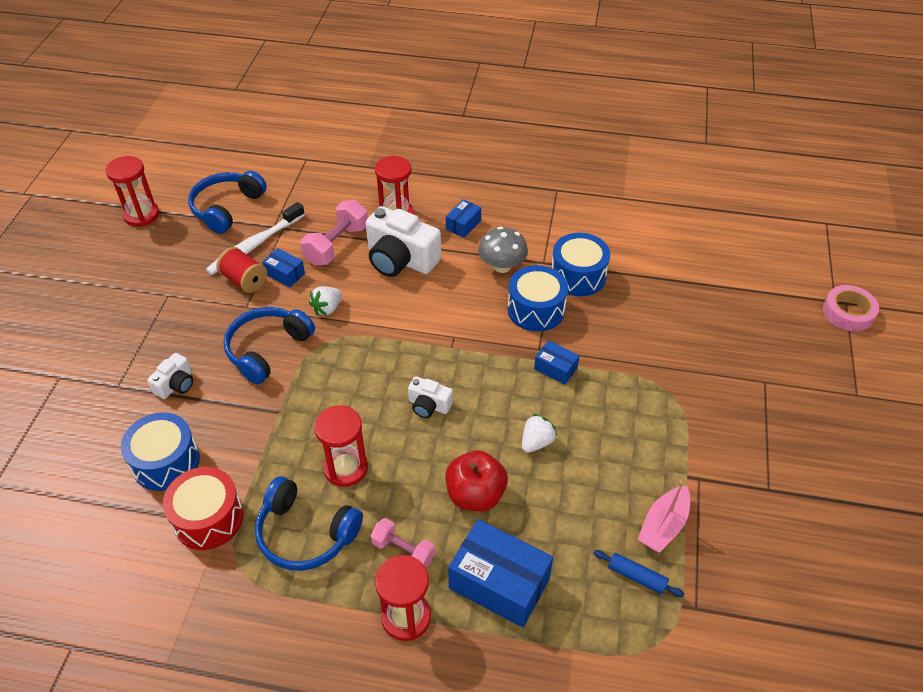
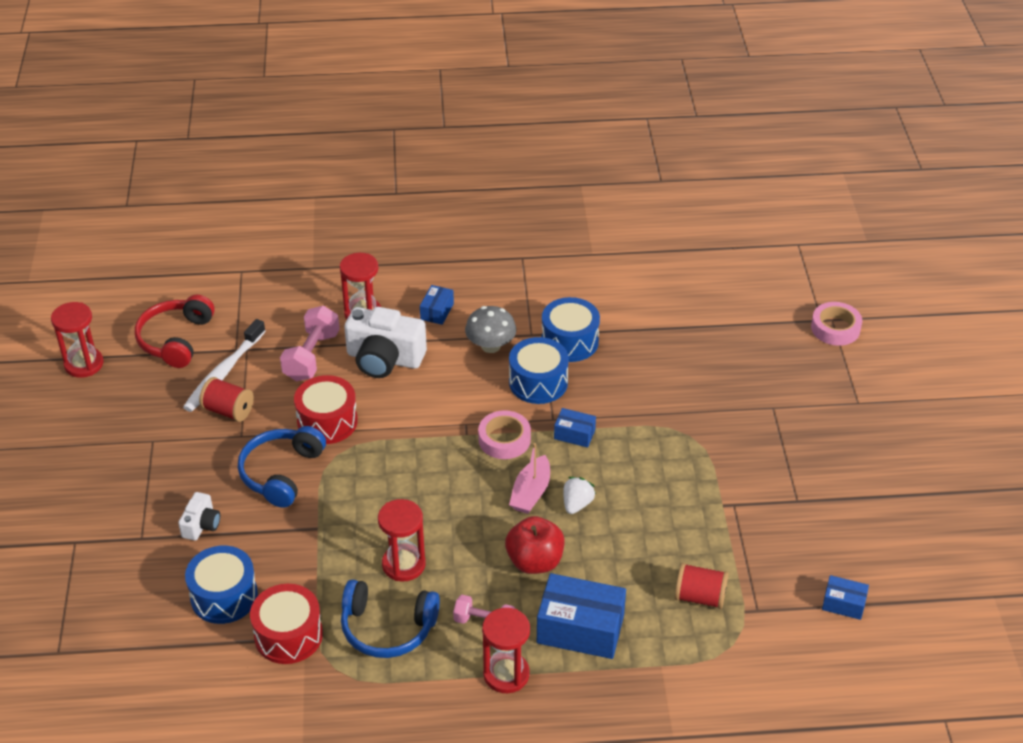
camera: 15 degrees left, 5 degrees down
blue headphones [188,171,267,234] -> red headphones [135,295,215,368]
blue box [262,248,305,287] -> blue box moved to [822,575,869,620]
white strawberry [309,287,342,316] -> red drum [294,375,358,444]
white camera [408,376,453,418] -> none
blue rolling pin [593,550,685,597] -> red spool [675,563,729,609]
pink boat [637,481,690,553] -> pink boat moved to [509,443,550,514]
none -> pink tape [478,410,531,459]

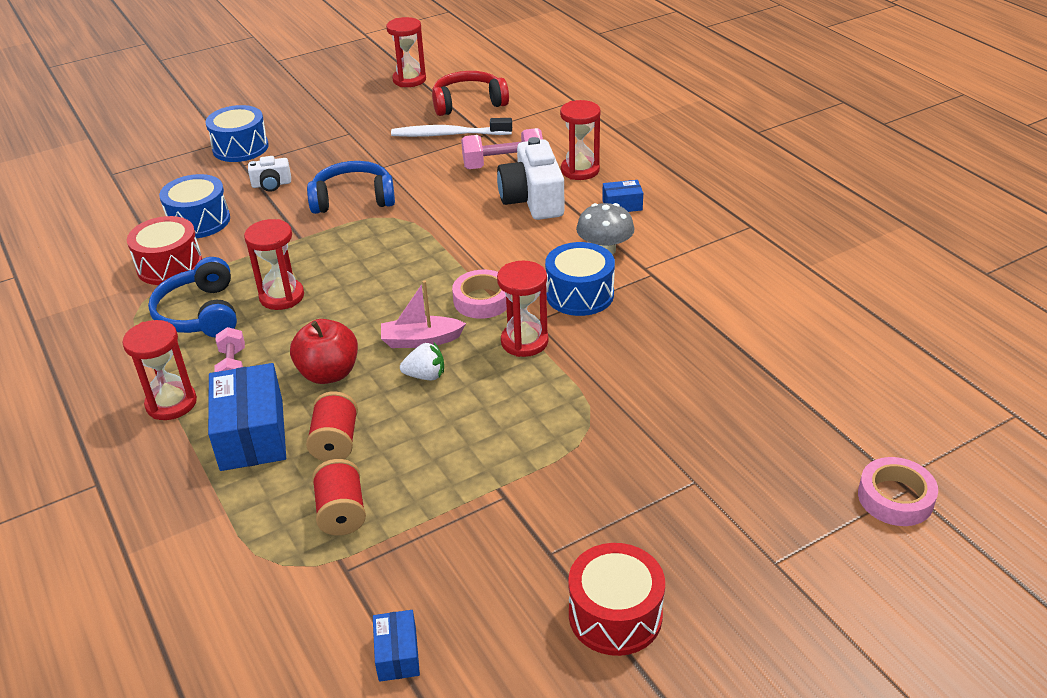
camera: 65 degrees right, 5 degrees down
red spool [199,377,254,422] -> red spool moved to [306,391,358,462]
red drum [294,375,358,444] -> red drum moved to [568,543,665,656]
blue drum [542,297,600,362] -> blue drum moved to [206,105,269,162]
blue box [554,408,596,447] -> red hourglass [497,261,549,357]

